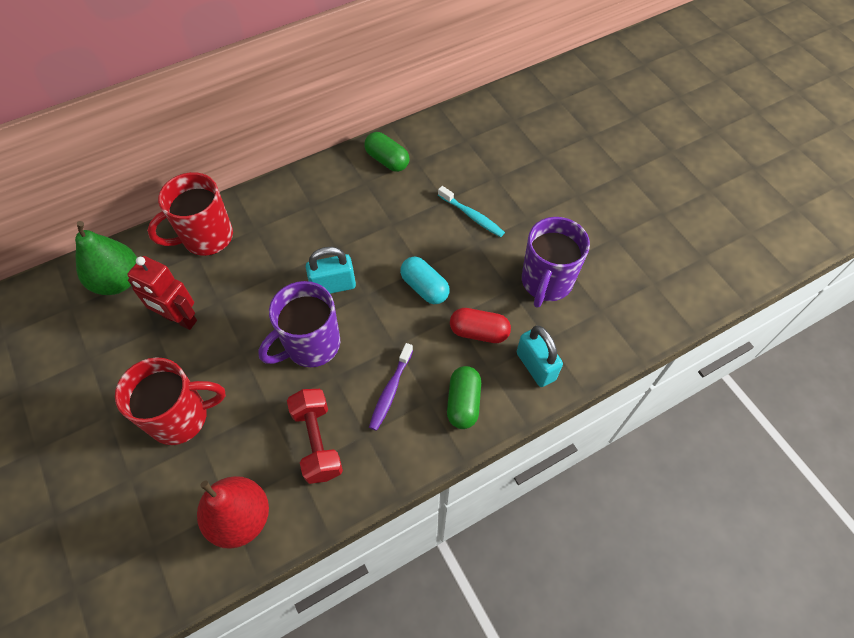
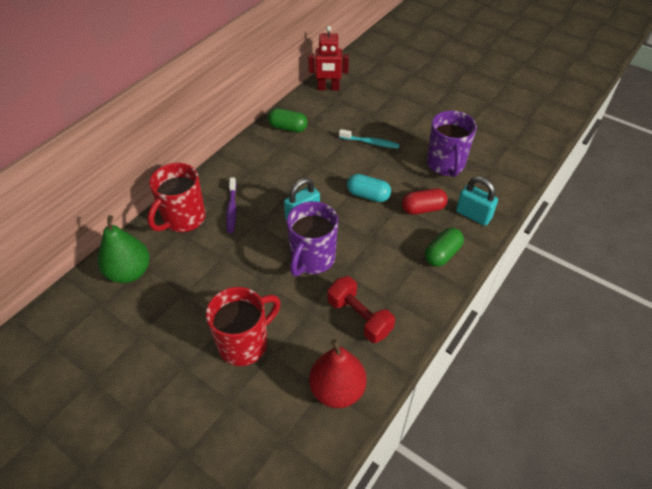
camera: 25 degrees left, 10 degrees down
red robot [127,256,197,330] -> red robot moved to [308,26,349,91]
purple toothbrush [369,343,413,431] -> purple toothbrush moved to [226,177,237,233]
green capsule [447,366,481,429] -> green capsule turned 60 degrees clockwise [425,228,464,267]

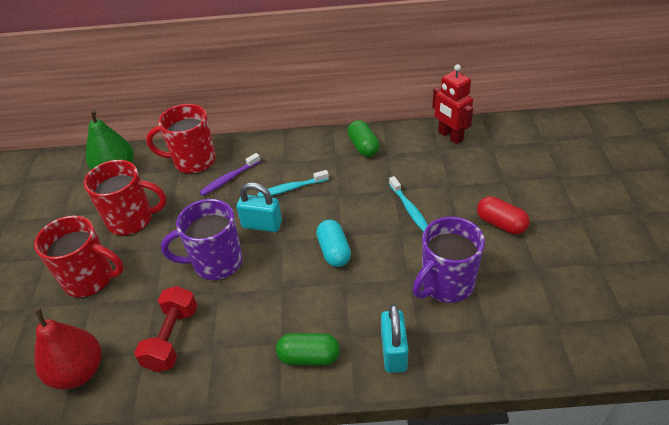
camera: 55 degrees right, 5 degrees down
red capsule [402,188,448,215] -> red capsule moved to [477,196,530,234]
none -> red mug [84,160,167,236]
none -> turquoise toothbrush [257,170,329,197]

